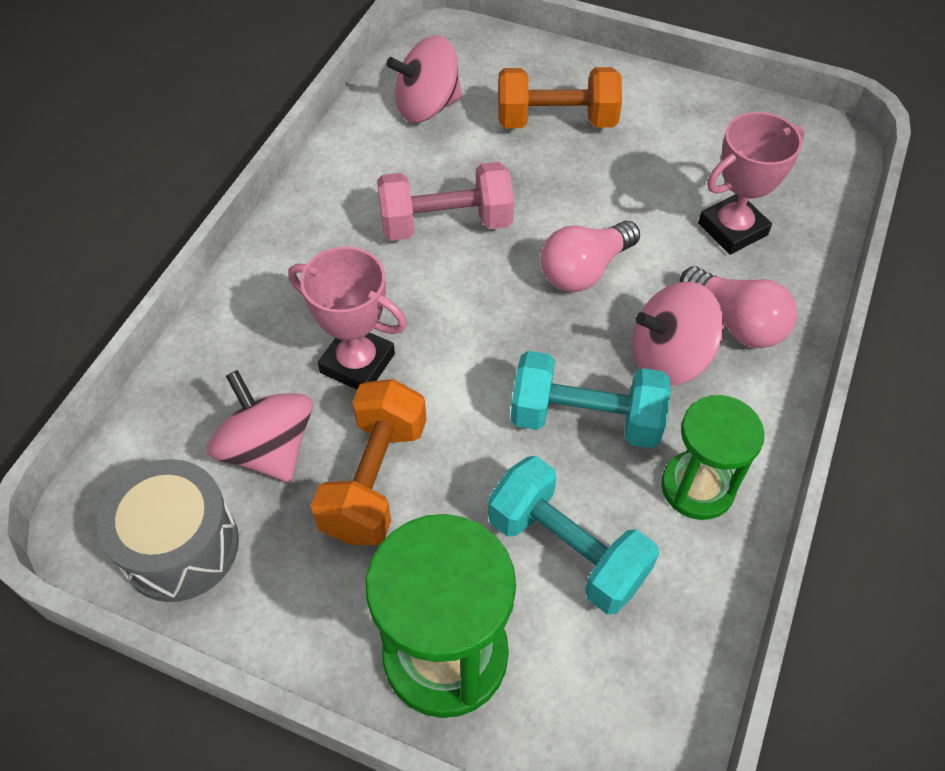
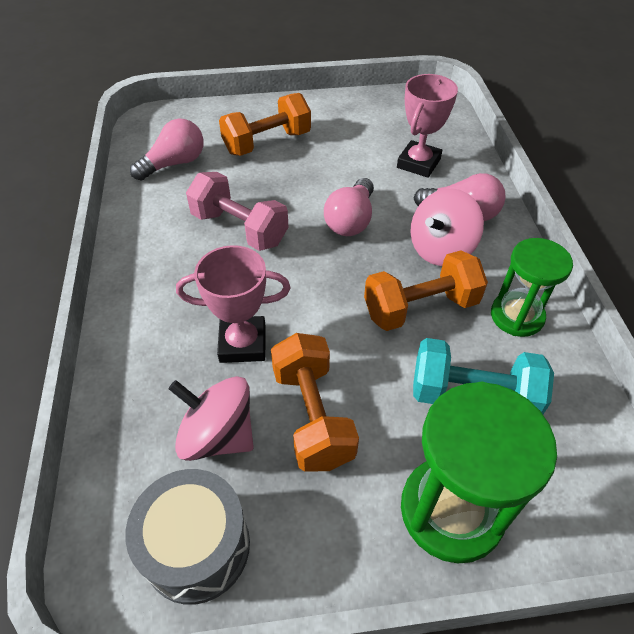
camera: 30 degrees left, 5 degrees down
pink dumbbell [377,162,514,241] -> pink dumbbell turned 75 degrees clockwise [186,172,289,251]
pink spinning top [386,35,462,123] -> pink light bulb [130,119,204,180]
turquoise dumbbell [511,351,671,449] -> orange dumbbell [364,251,488,331]

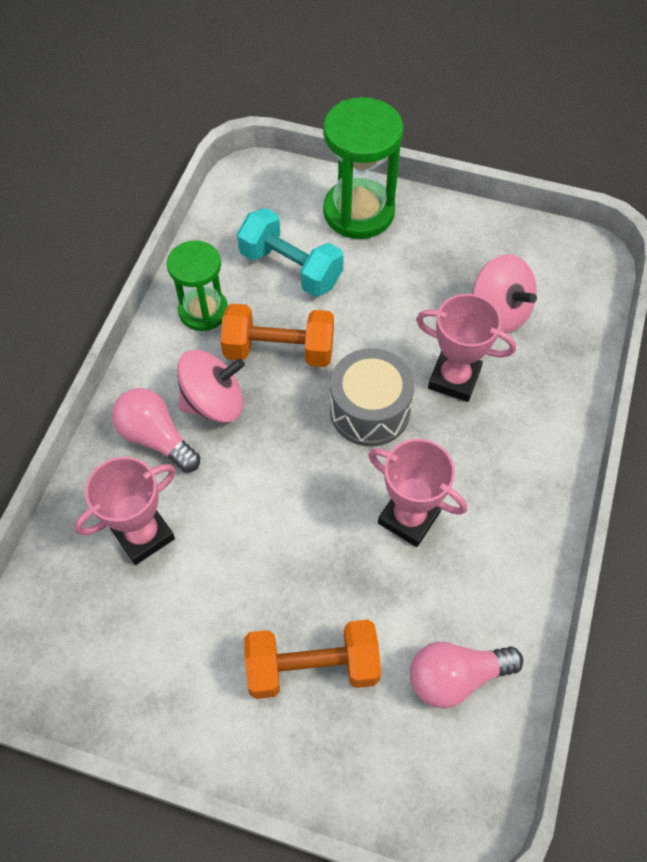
camera: 155 degrees left, 10 degrees up
grey drum [125,469,250,605] -> grey drum moved to [330,348,415,447]
pink dumbbell [186,172,289,251] -> pink trophy [369,439,467,547]
orange dumbbell [271,333,359,472] -> none
pink light bulb [324,178,374,236] -> none

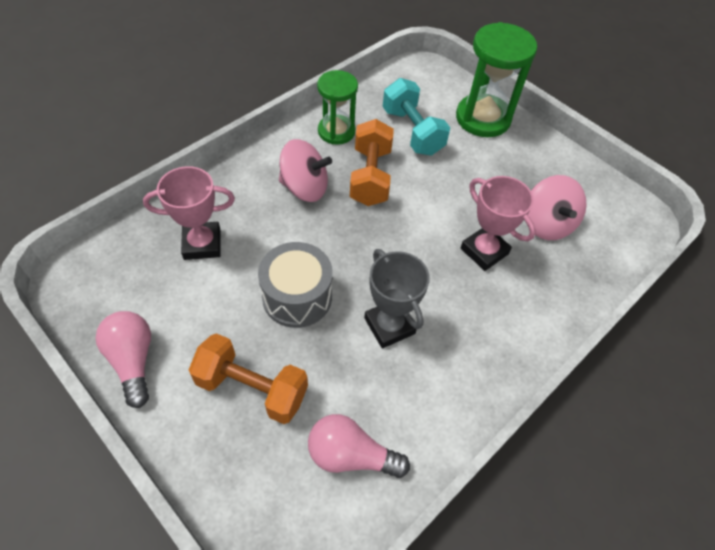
camera: 25 degrees right, 5 degrees down
pink light bulb [112,388,200,473] -> pink light bulb moved to [95,311,151,408]
orange dumbbell [220,304,334,367] -> orange dumbbell turned 60 degrees clockwise [350,119,394,206]
grey drum [330,348,415,447] -> grey drum moved to [258,242,333,328]
pink trophy [369,439,467,547] -> grey trophy [364,249,430,348]

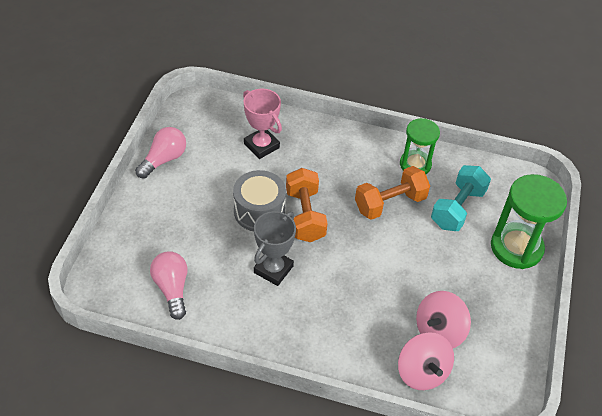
camera: 60 degrees right, 5 degrees down
orange dumbbell [189,333,308,424] -> orange dumbbell moved to [286,168,328,242]
pink spinning top [279,139,332,202] -> pink spinning top moved to [398,332,454,390]
pink trophy [461,176,536,271] -> none

